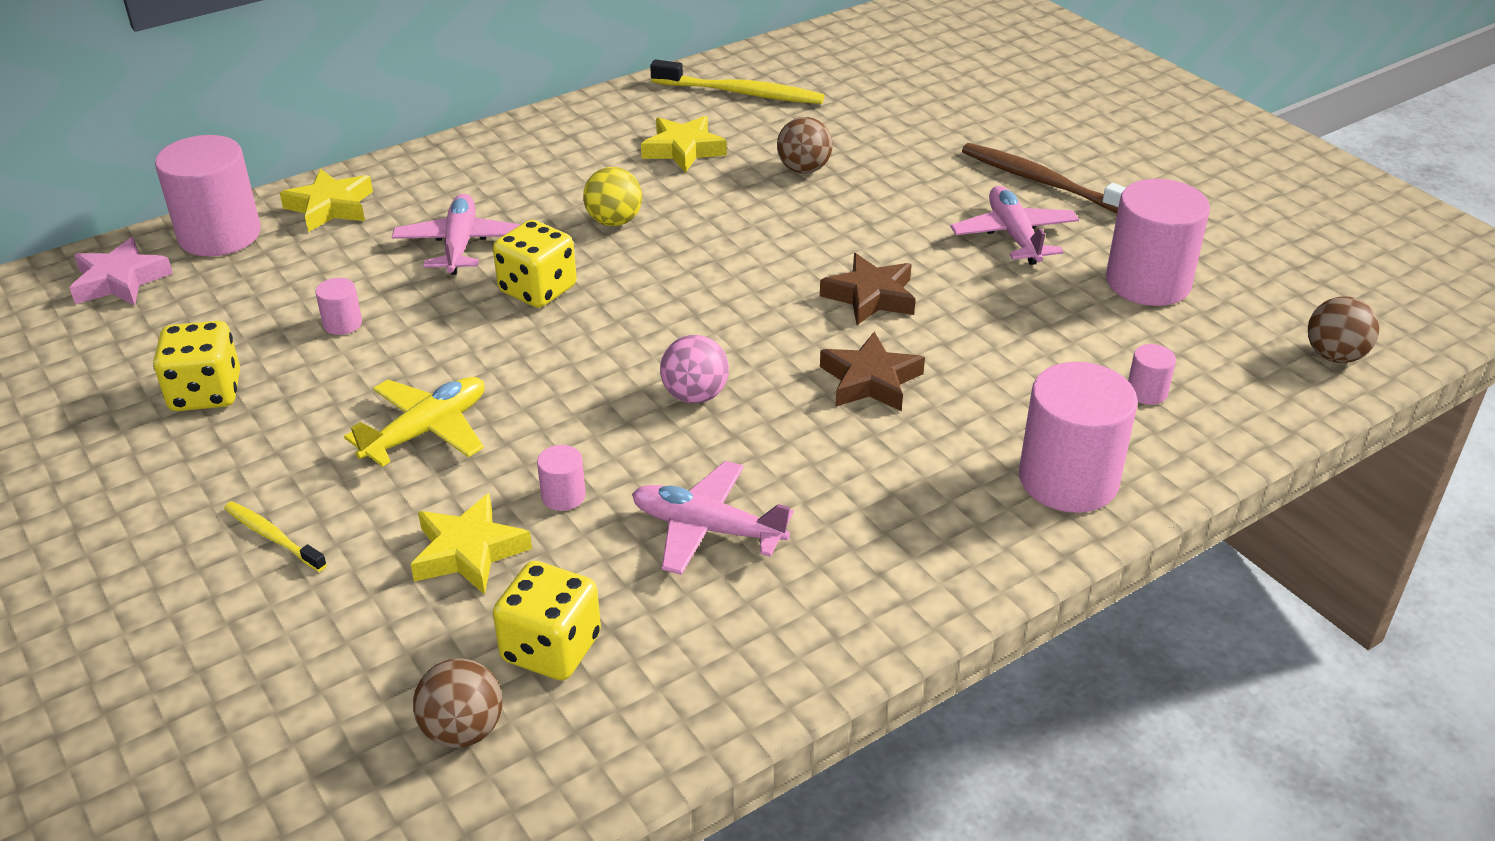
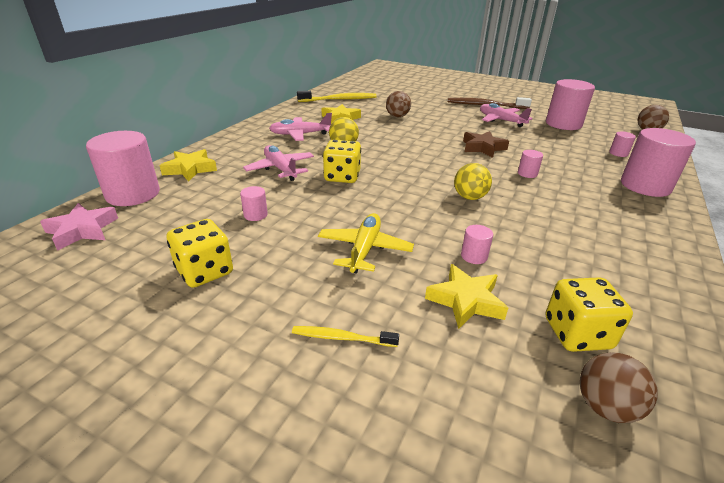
camera: 30 degrees left, 5 degrees down
pink plane [632,461,794,575] -> pink plane moved to [269,113,332,141]
pink ball [660,335,729,403] -> yellow ball [454,163,492,200]
brown star [820,332,925,411] -> pink cylinder [518,150,543,178]

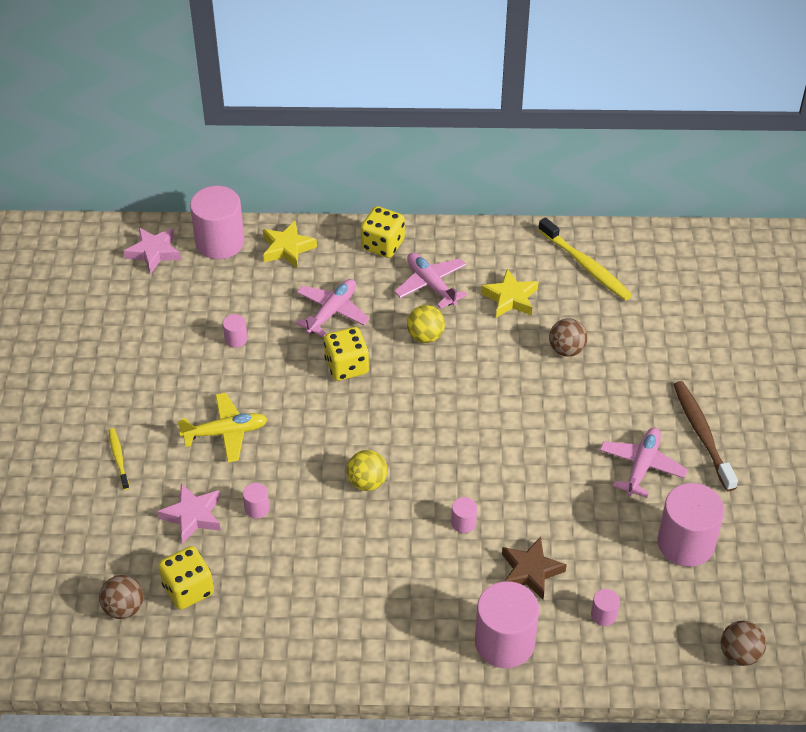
camera: 65 degrees right, 15 degrees up
yellow dice [167,219,233,288] -> yellow dice moved to [361,206,405,258]
yellow star [425,264,508,329] -> pink star [157,484,221,544]
brown star [463,131,509,158] -> brown star moved to [502,537,567,599]

